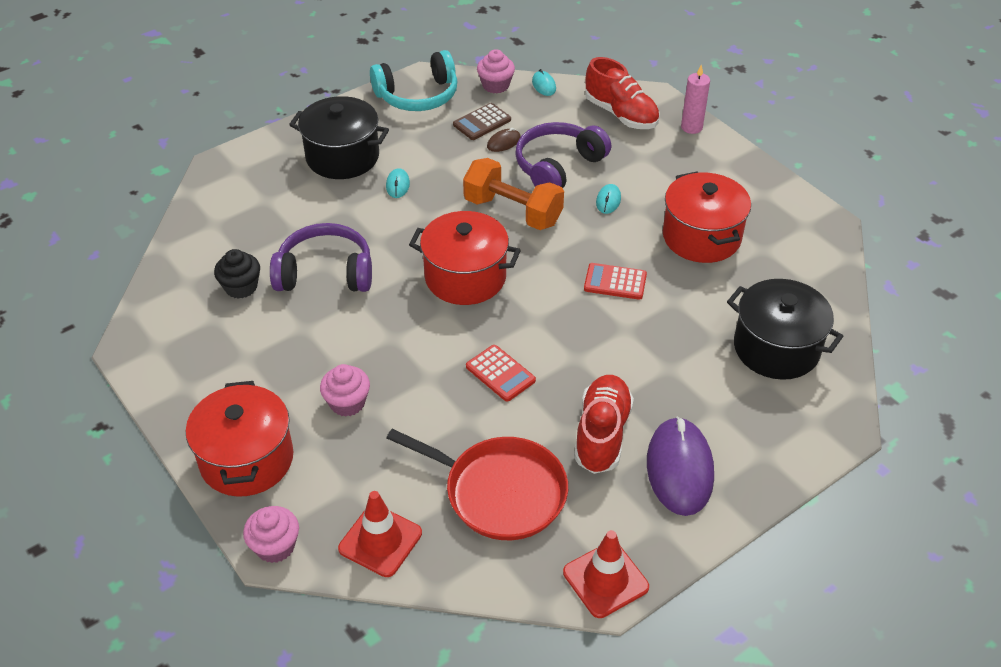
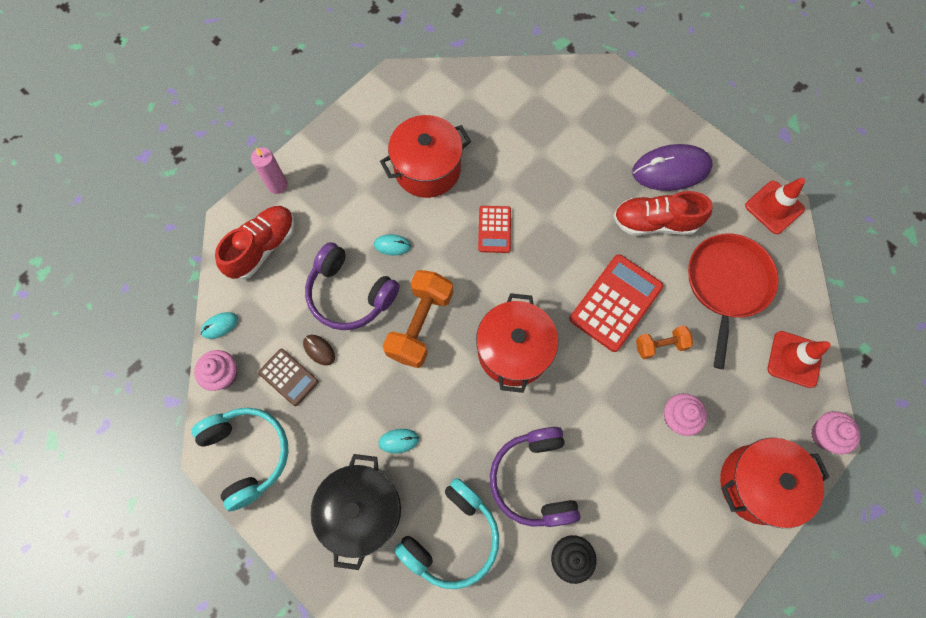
camera: 100 degrees left, 25 degrees up
red calculator [466,345,536,402] -> red calculator [570,254,663,352], size x1.73
black pot [727,279,843,380] -> none
none -> turquoise headphones [394,478,499,589]
none -> orange dumbbell [636,325,693,359]

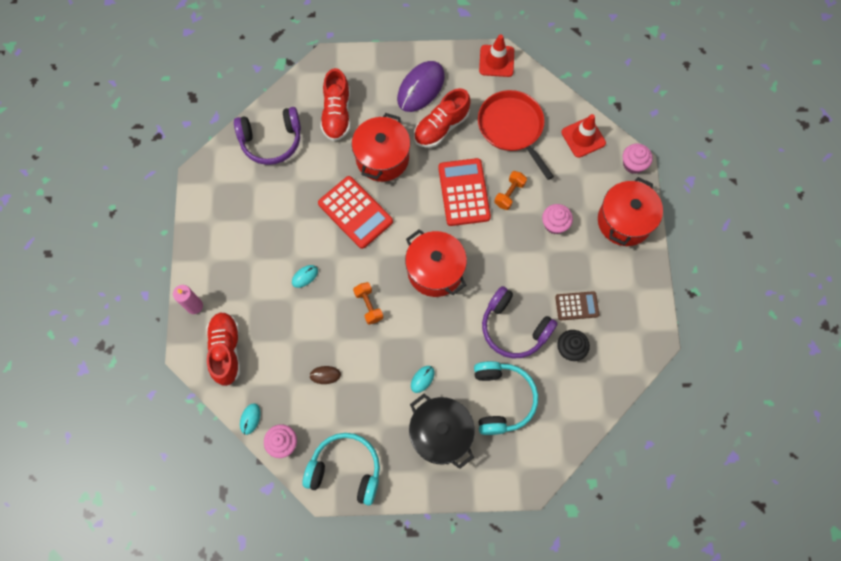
camera: 45 degrees left, 0 degrees up
brown calculator [258,349,319,406] -> brown calculator moved to [555,291,599,320]
purple headphones [305,242,400,330] -> purple headphones moved to [234,107,301,165]
red pot [380,115,471,198] -> red pot moved to [352,113,410,182]
orange dumbbell [383,270,453,368] -> orange dumbbell [353,282,383,325], size x0.56
red calculator [478,206,511,253] -> red calculator [318,176,393,249], size x1.73
none -> red shoe [320,68,350,141]

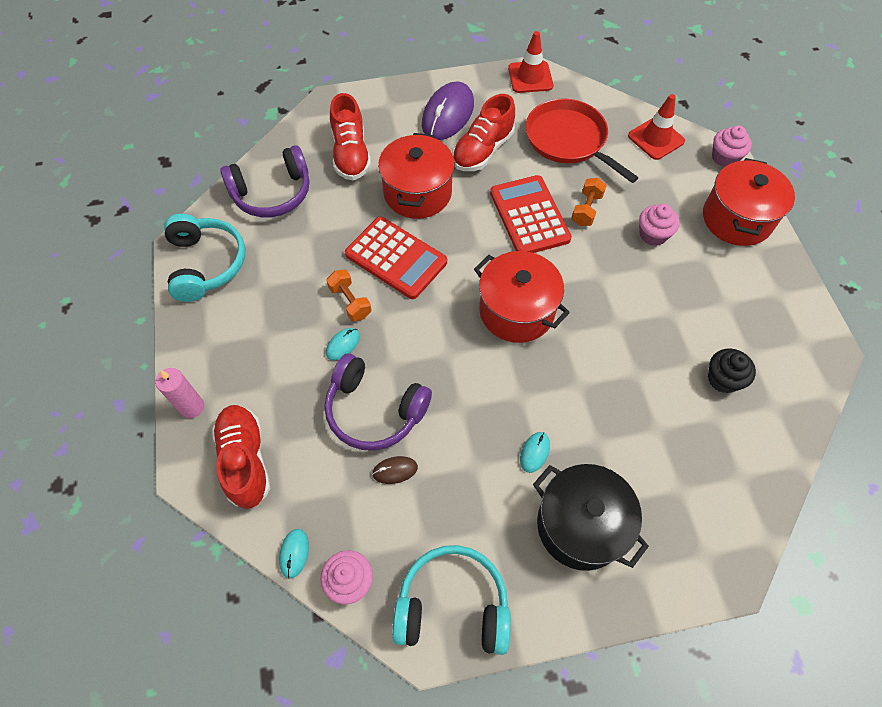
camera: 10 degrees left, 10 degrees down
orange dumbbell [353,282,383,325] -> orange dumbbell moved to [326,270,372,321]
turquoise headphones [474,361,538,435] -> turquoise headphones moved to [164,214,245,302]
purple headphones [482,286,558,358] -> purple headphones moved to [324,353,432,451]
brown calculator [555,291,599,320] -> none

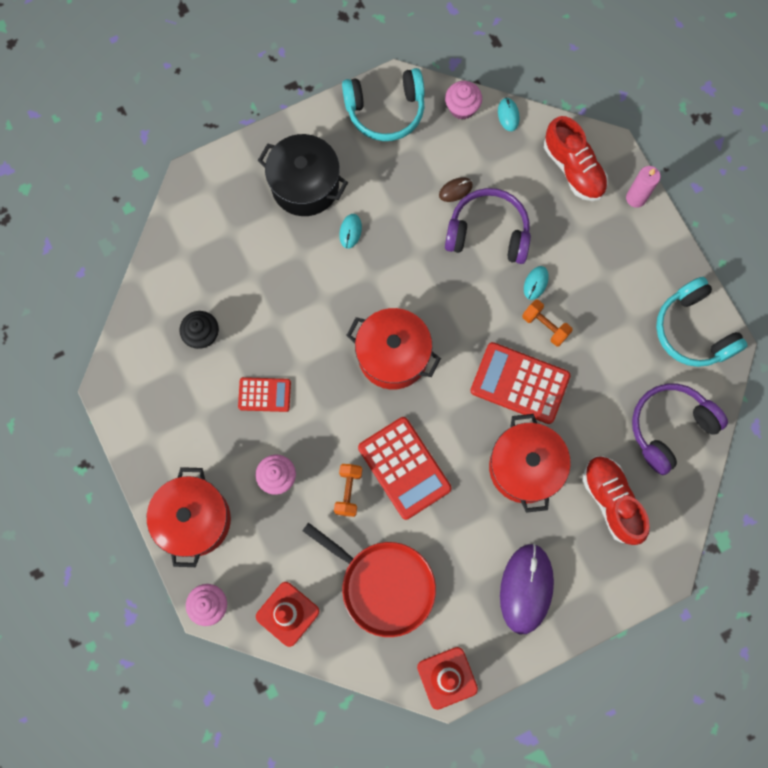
camera: 165 degrees right, 15 degrees up
red shoe [452,94,515,171] -> none
none -> red calculator [238,377,291,412]

